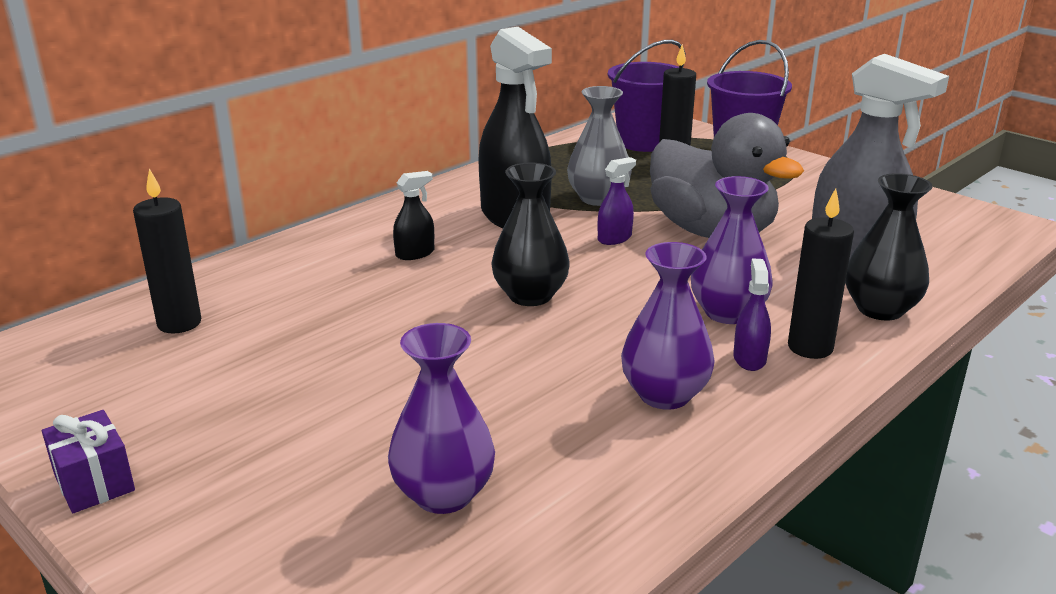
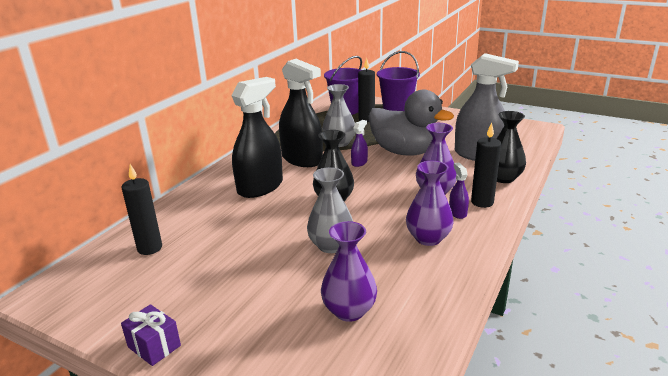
camera: 15 degrees left, 0 degrees up
black spray bottle [393,171,434,260] -> black spray bottle [231,77,283,198], size x2.35
none -> grey vase [307,167,353,253]

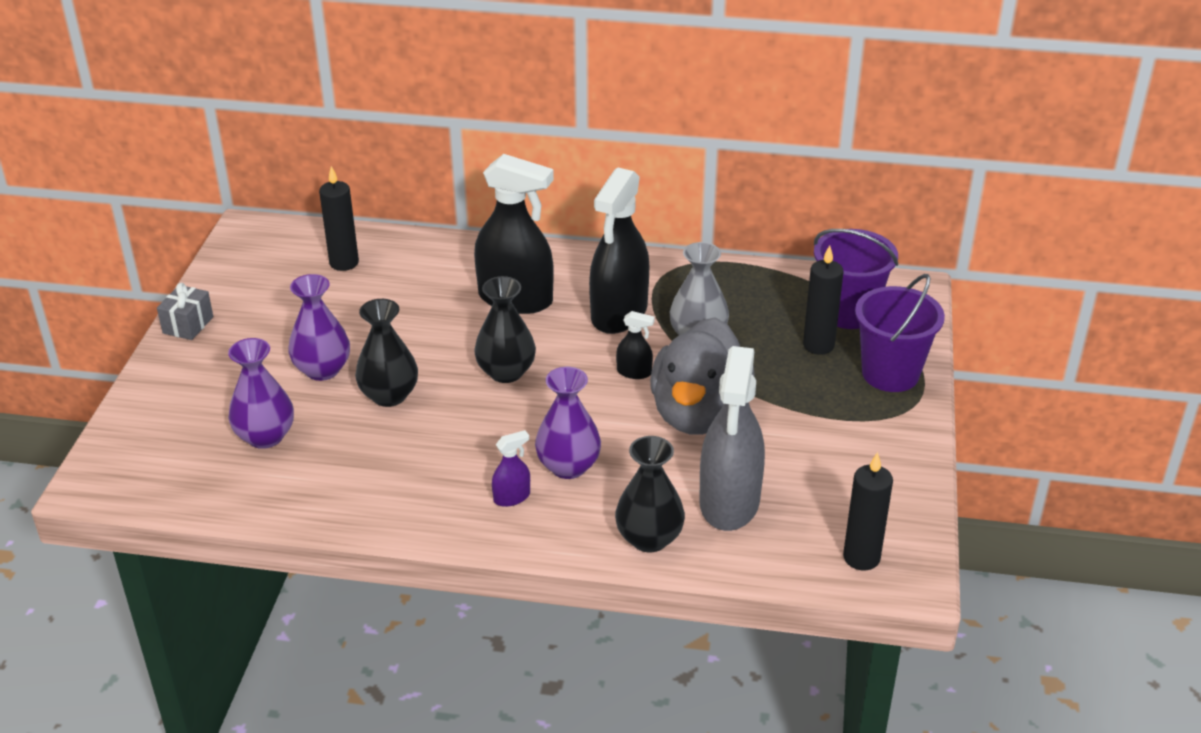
camera: 70 degrees right, 10 degrees up
purple gift [121,304,181,366] -> grey gift [157,283,213,340]
grey vase [307,167,353,253] -> black vase [355,299,418,407]
purple spray bottle [351,120,368,167] -> black spray bottle [616,311,655,379]
purple vase [406,161,454,246] -> purple vase moved to [288,274,350,381]
black candle [471,123,501,208] -> black candle moved to [843,452,893,571]

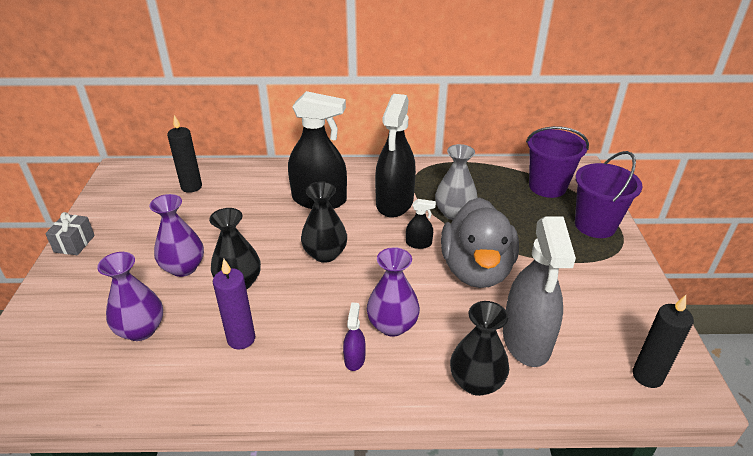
camera: 10 degrees left, 0 degrees up
purple spray bottle [492,430,530,507] -> purple spray bottle turned 45 degrees counterclockwise [343,302,366,371]
black candle [803,245,844,355] -> none
none -> purple candle [213,259,255,349]

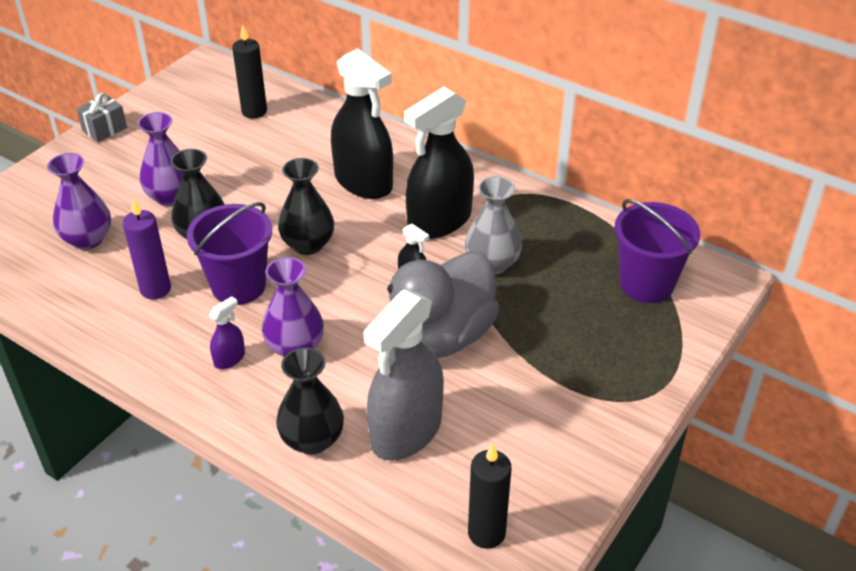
camera: 35 degrees right, 5 degrees up
purple bucket [575,151,643,238] -> purple bucket moved to [187,202,272,305]

